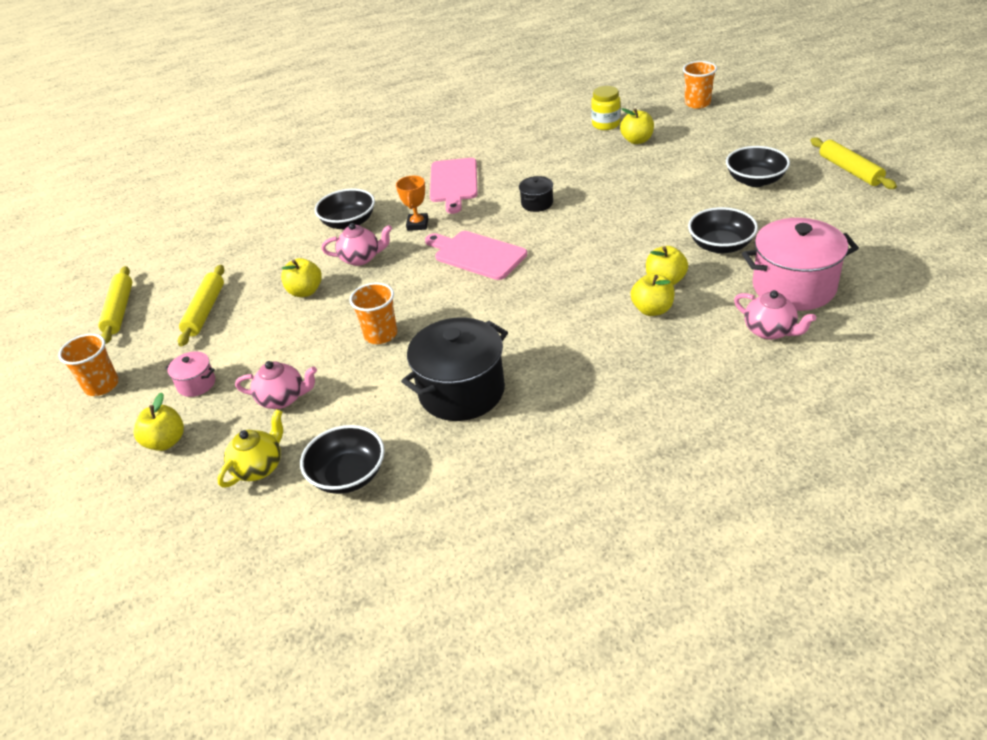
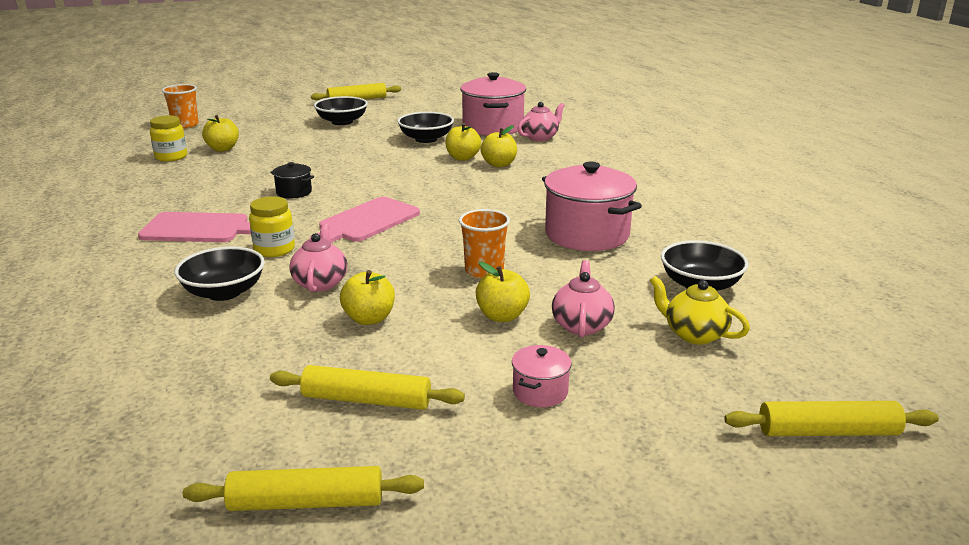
camera: 90 degrees left, 15 degrees down
orange cup [58,334,119,396] -> none
yellow apple [134,393,184,451] -> yellow apple moved to [476,262,530,322]
orange trophy [396,176,428,231] -> yellow jar [249,196,295,257]
black pot [401,318,508,421] -> pink pot [542,162,642,251]
none -> yellow rolling pin [724,401,939,436]

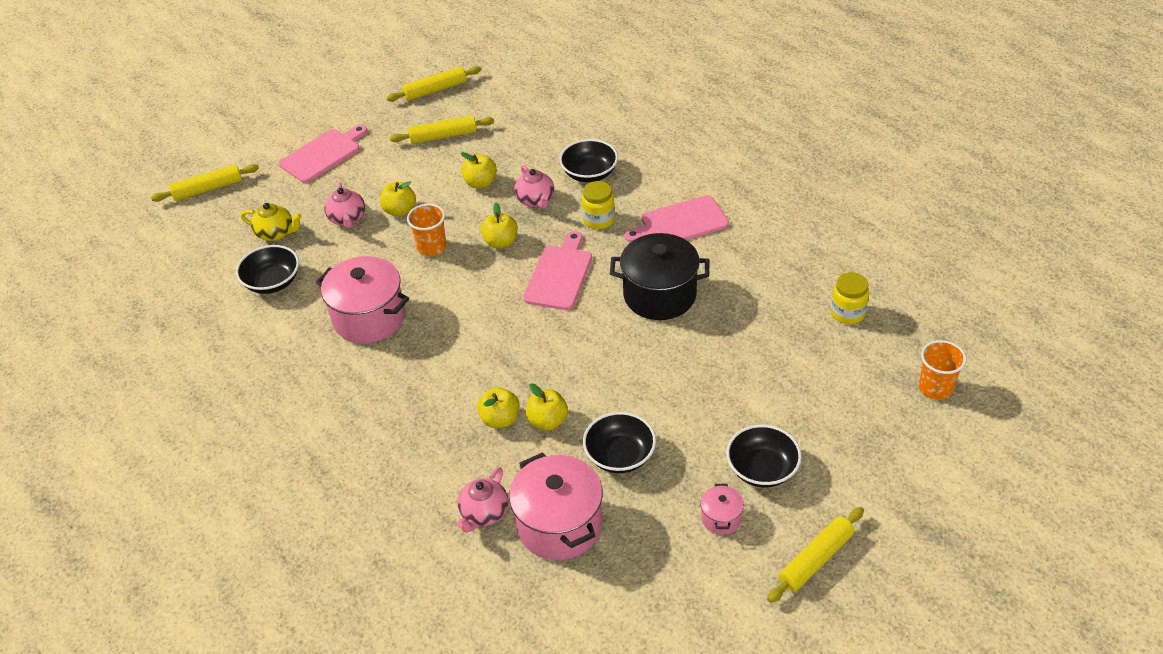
camera: 160 degrees right, 20 degrees up
yellow apple [202,115,239,152] -> yellow apple moved to [481,203,518,248]
black pot [270,162,314,198] -> black pot [610,233,710,320], size x2.14
pink pot [512,345,572,407] -> pink pot moved to [700,484,744,535]
none -> pink cutting board [279,125,368,183]

